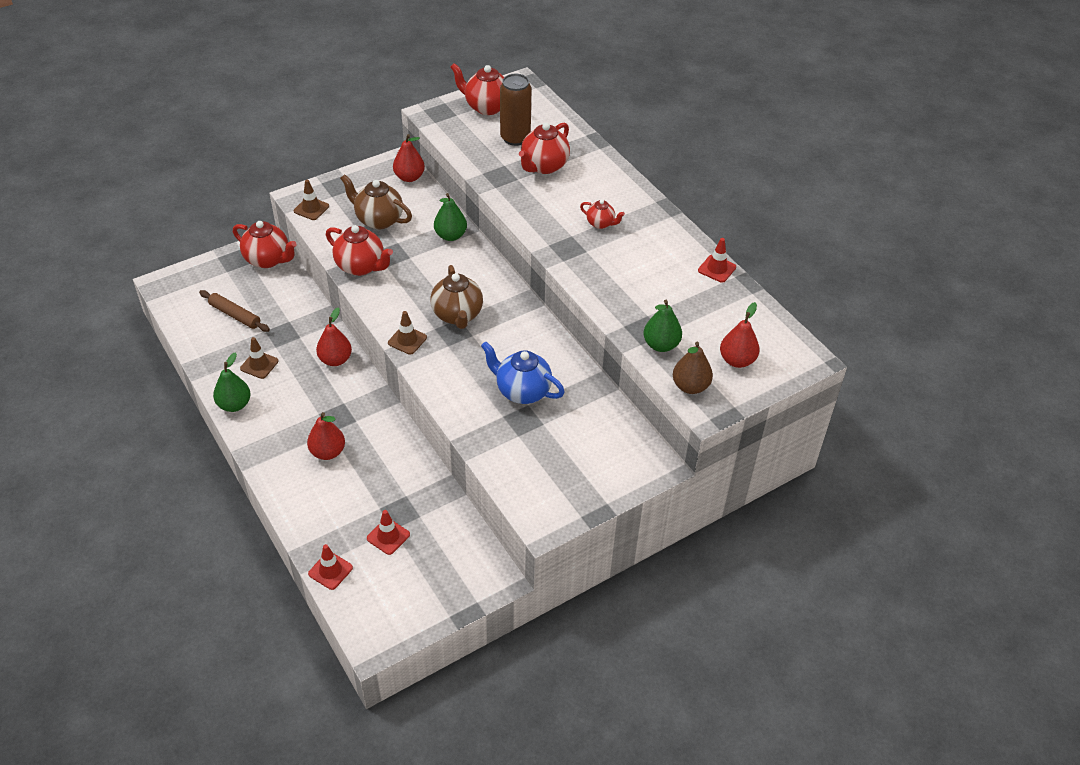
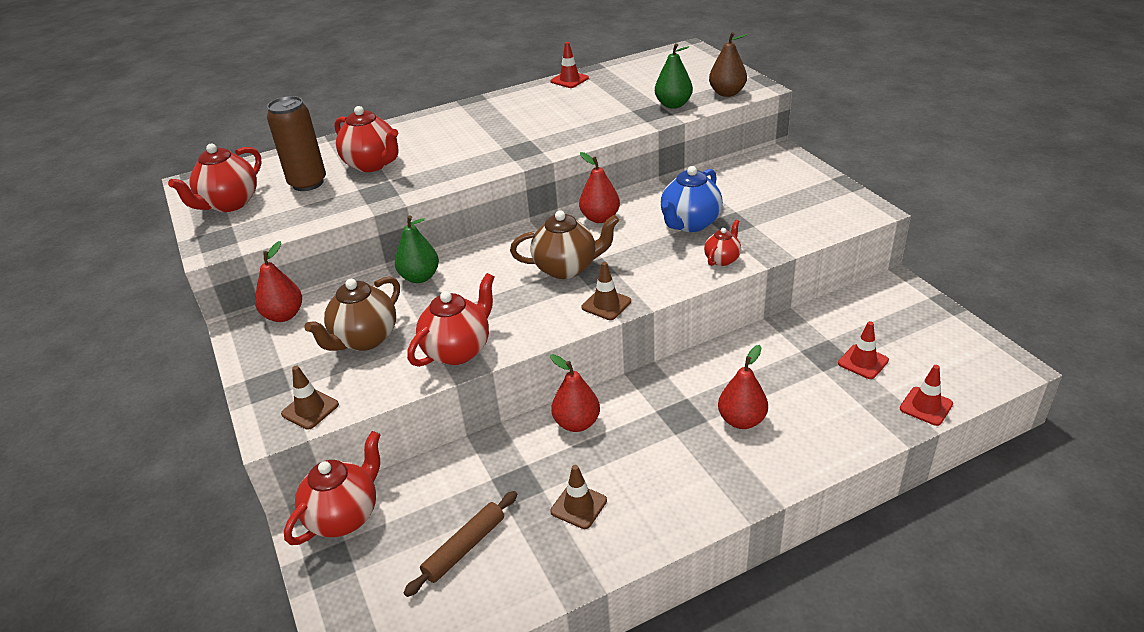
camera: 80 degrees left, 10 degrees down
green pear [213,352,251,412] -> none
red teapot [580,200,625,229] -> red teapot moved to [704,220,741,266]
red pear [720,302,759,368] -> red pear moved to [579,152,620,223]

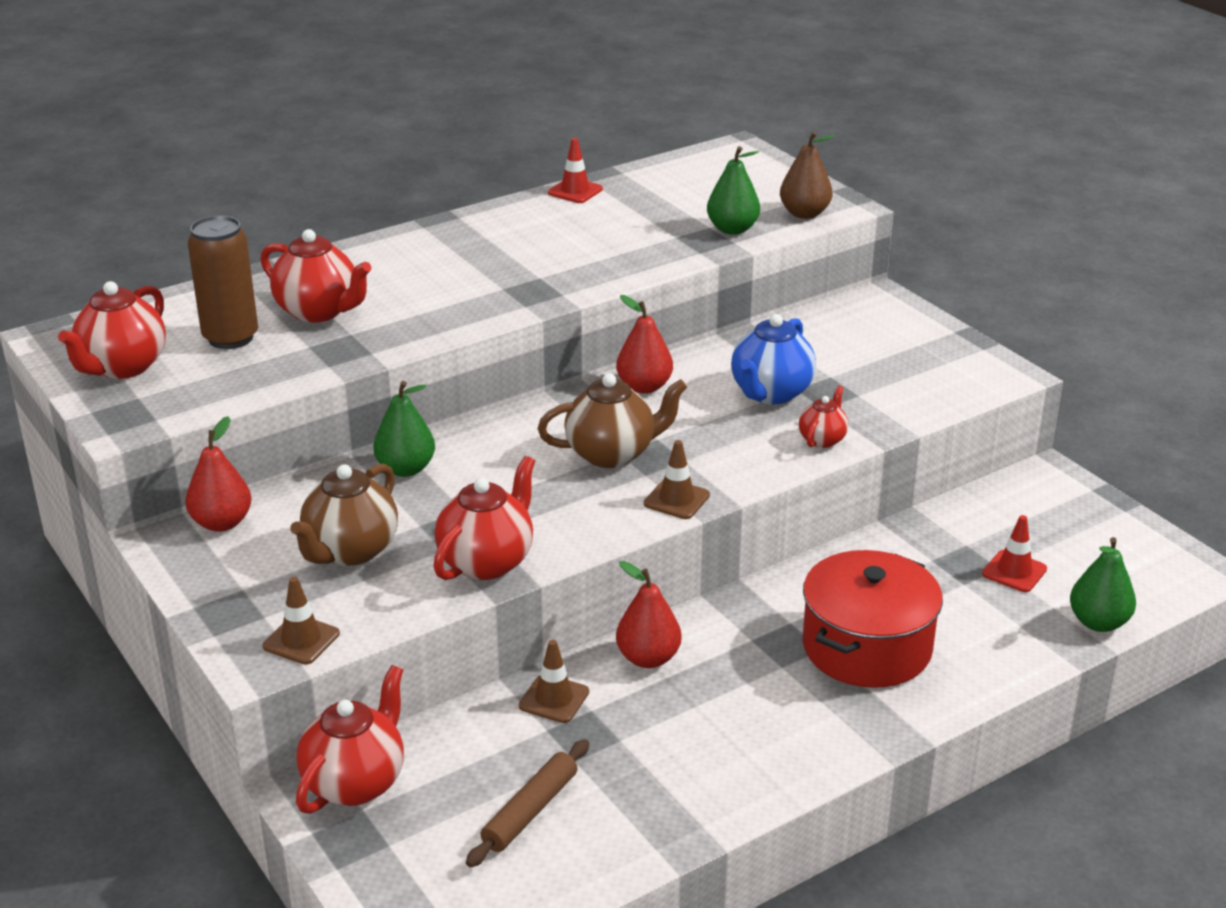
camera: 10 degrees left, 5 degrees down
brown traffic cone [550,465,607,529] -> brown traffic cone moved to [519,640,589,723]
red pear [718,345,768,429] -> red pot [803,550,943,688]
red traffic cone [900,365,953,426] -> green pear [1070,537,1136,632]

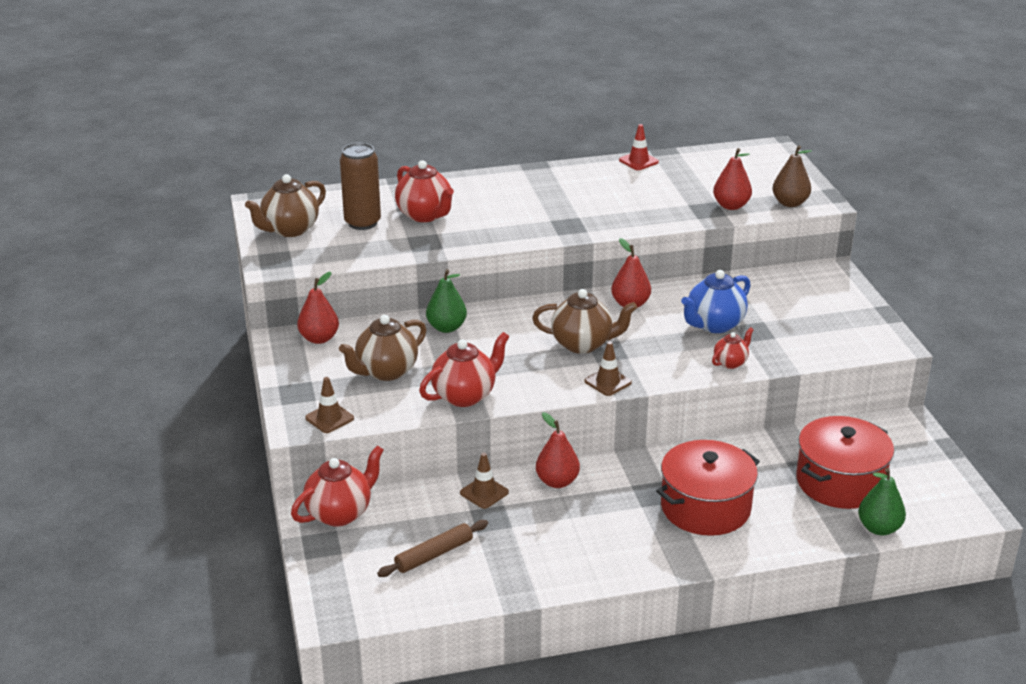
camera: 20 degrees right, 0 degrees up
red teapot [58,281,166,379] -> brown teapot [245,174,326,237]
green pear [707,146,760,235] -> red pear [713,148,752,210]
red traffic cone [982,515,1047,592] -> red pot [796,416,894,509]

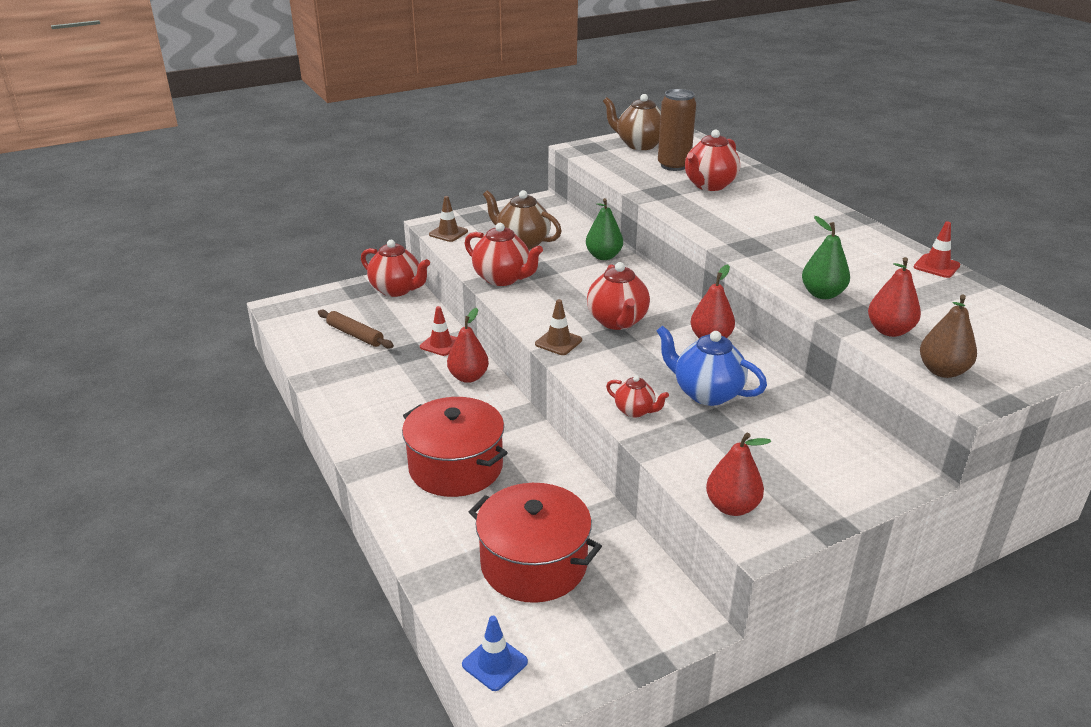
camera: 75 degrees right, 0 degrees up
red pear [297,272,339,344] -> red pear moved to [706,433,771,516]
brown traffic cone [460,453,509,509] -> red traffic cone [420,306,457,356]
brown teapot [532,289,637,354] -> red teapot [587,262,650,330]
green pear [858,468,906,535] -> green pear moved to [802,216,850,299]
none -> blue traffic cone [462,616,528,691]

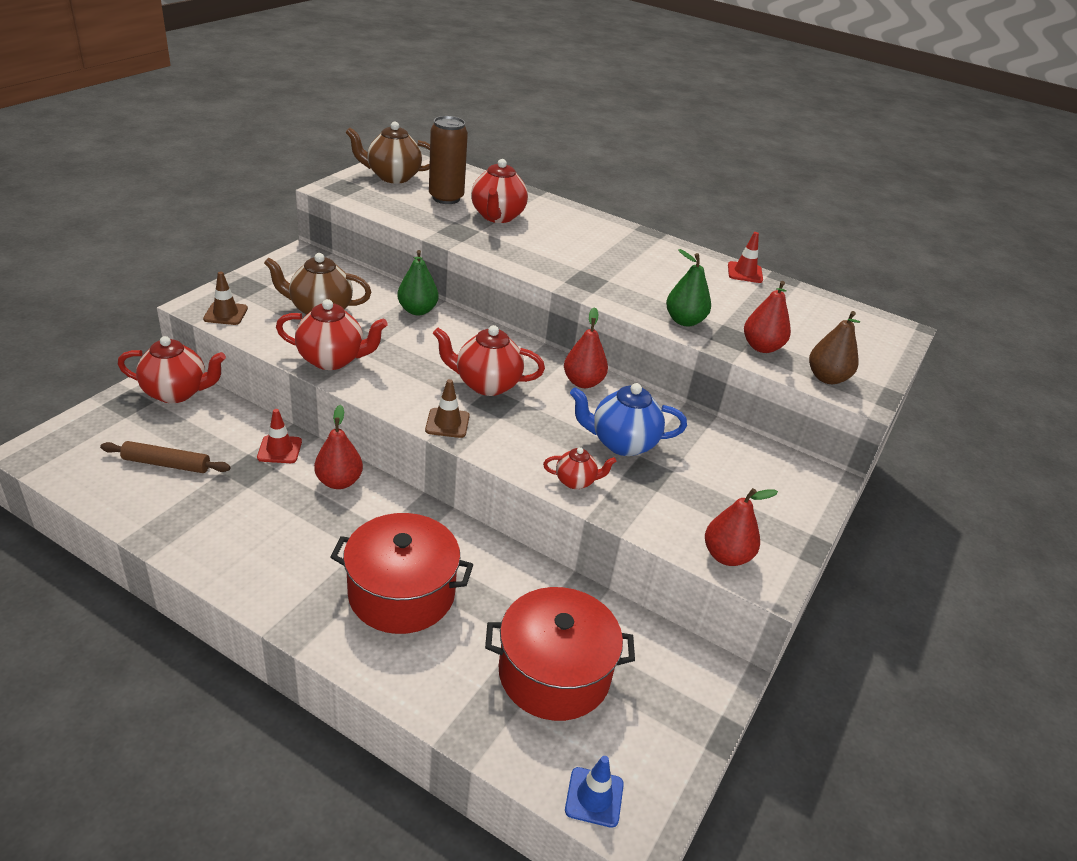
camera: 35 degrees left, 5 degrees up
red teapot [587,262,650,330] -> red teapot turned 135 degrees clockwise [433,325,545,396]

